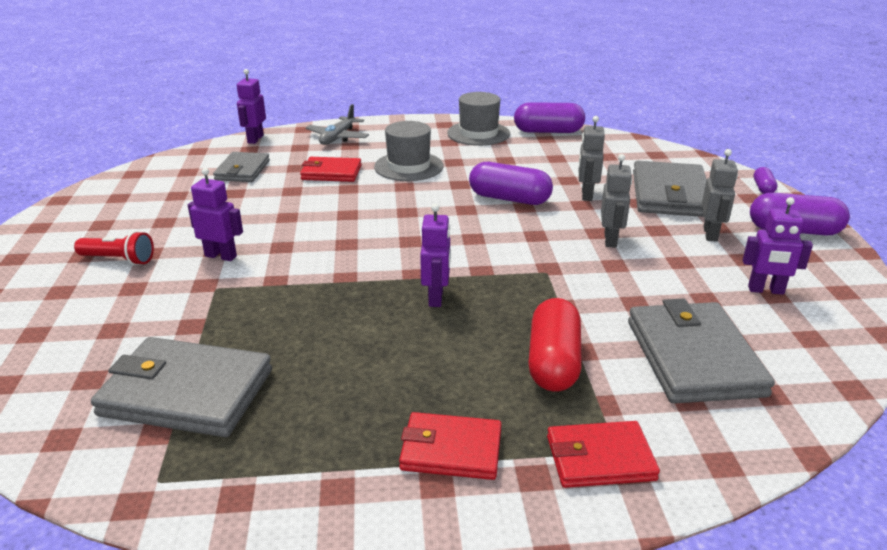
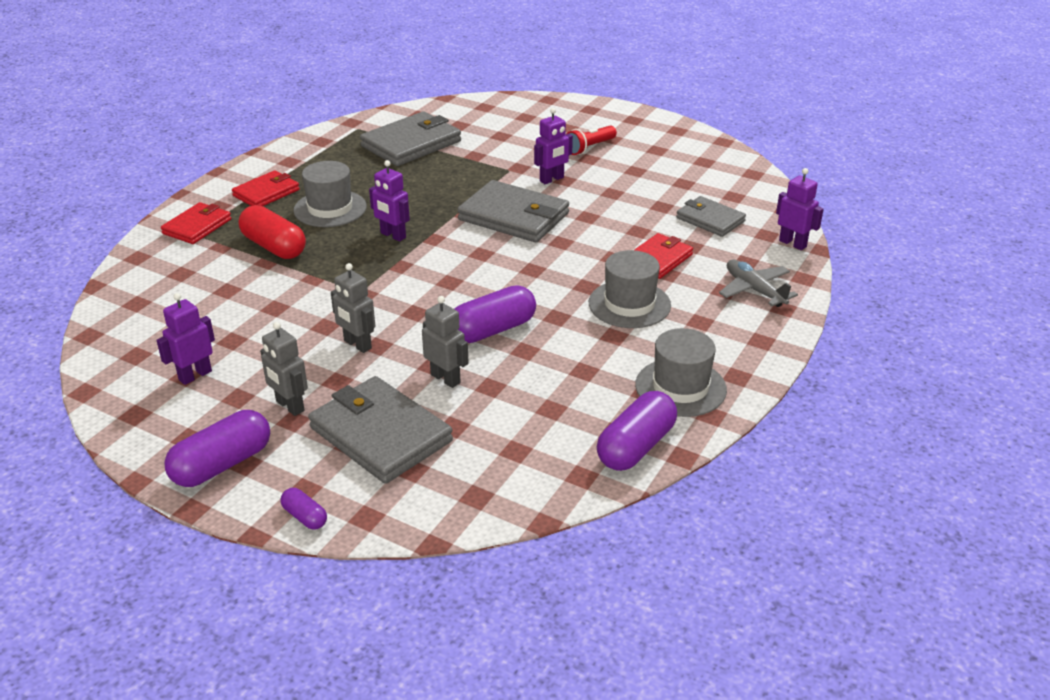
camera: 125 degrees right, 5 degrees up
grey wallet [628,298,775,404] -> grey wallet moved to [457,180,569,242]
none -> grey hat [293,161,367,227]

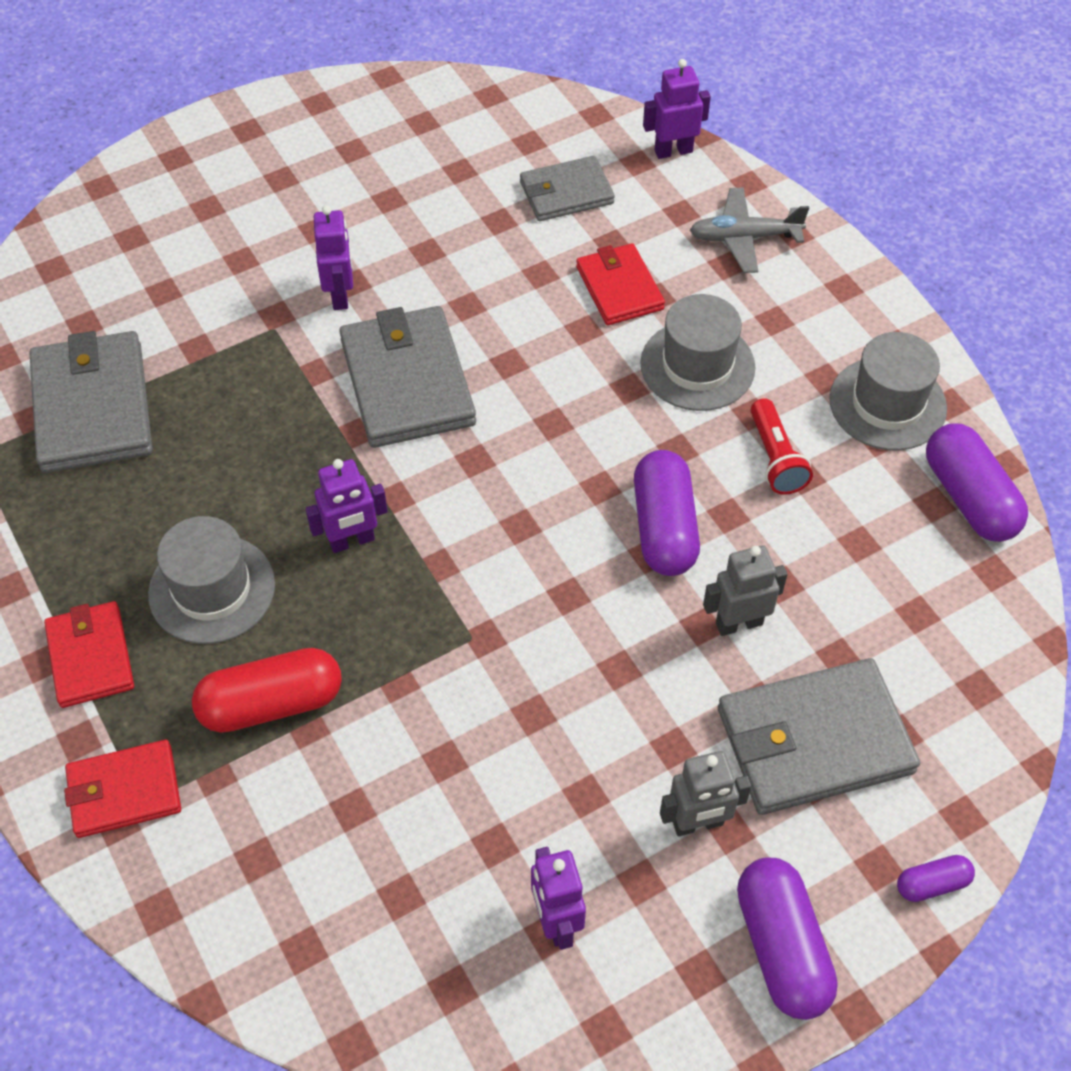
camera: 60 degrees left, 20 degrees up
red wallet [161,202,232,244] -> red wallet turned 75 degrees counterclockwise [64,740,181,838]
grey robot [331,263,375,353] -> none
grey wallet [457,180,569,242] -> grey wallet turned 75 degrees counterclockwise [339,306,476,448]
red flashlight [567,125,617,155] -> red flashlight moved to [750,398,813,495]

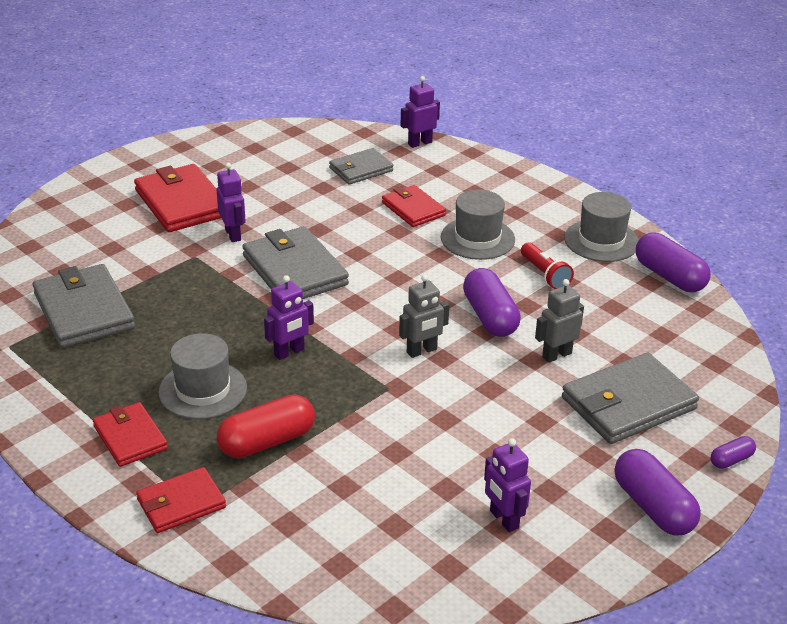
camera: 15 degrees left, 20 degrees down
grey robot [660,751,751,836] -> grey robot moved to [399,274,449,358]
grey plane [690,187,809,273] -> none
none -> red wallet [134,164,221,232]

